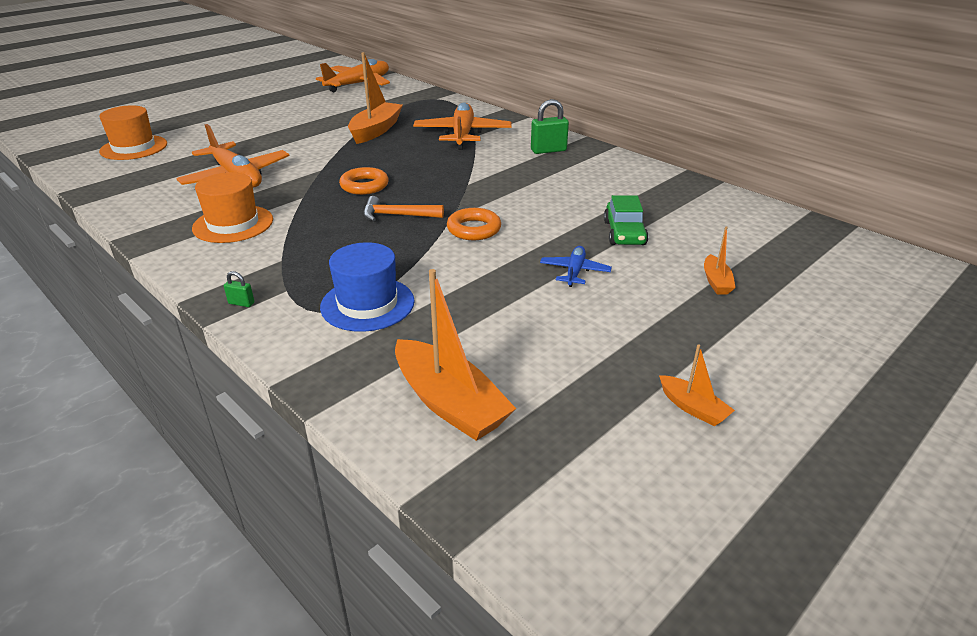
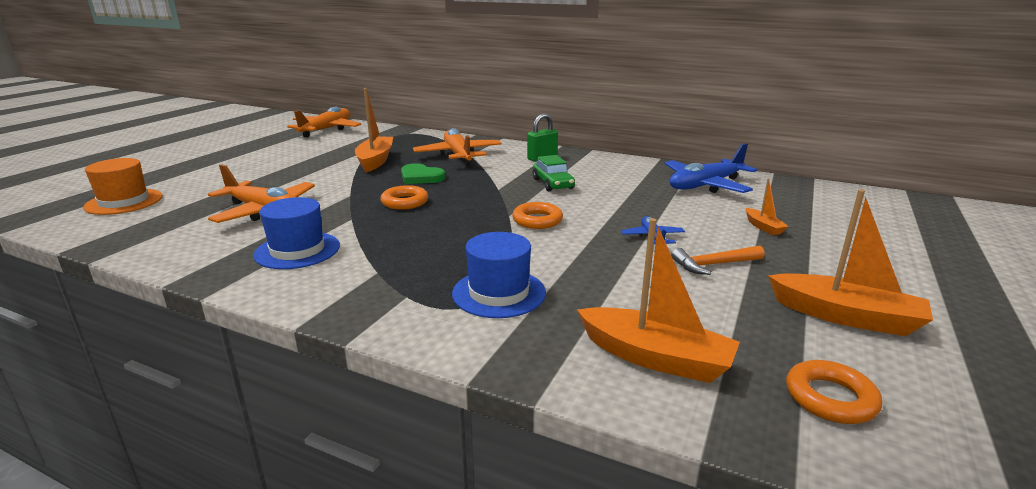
camera: 20 degrees left, 10 degrees down
orange hat [192,172,273,243] -> blue hat [253,197,340,269]
green padlock [224,271,255,307] -> none
orange hammer [363,196,444,221] -> orange hammer moved to [671,245,765,275]
green car [604,195,648,245] -> green car moved to [533,155,575,191]
orange boat [659,344,735,426] -> orange boat [768,190,933,336], size x2.00
none -> green heart [401,163,445,184]
none -> blue plane [665,143,757,193]
none -> orange ring [786,360,882,424]

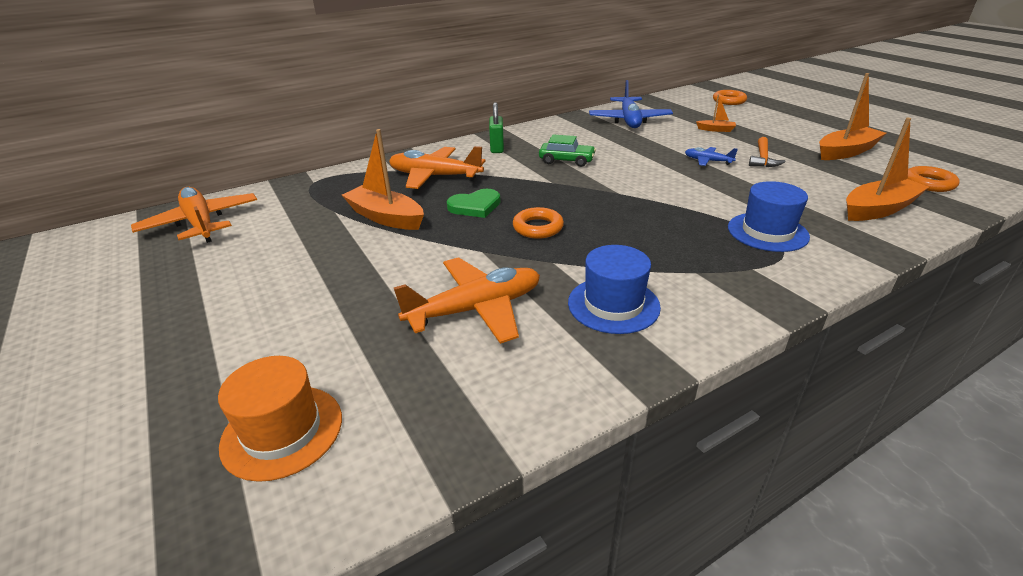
camera: 55 degrees left, 10 degrees up
orange ring [512,202,563,229] -> orange ring moved to [713,90,747,105]

